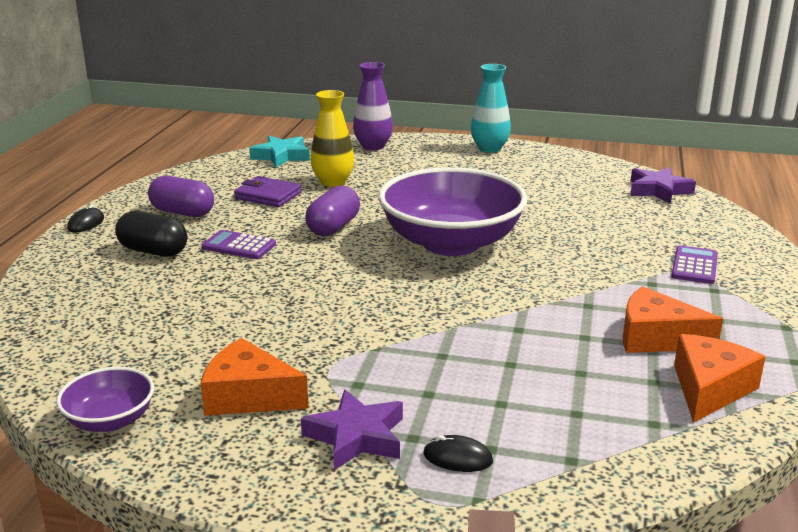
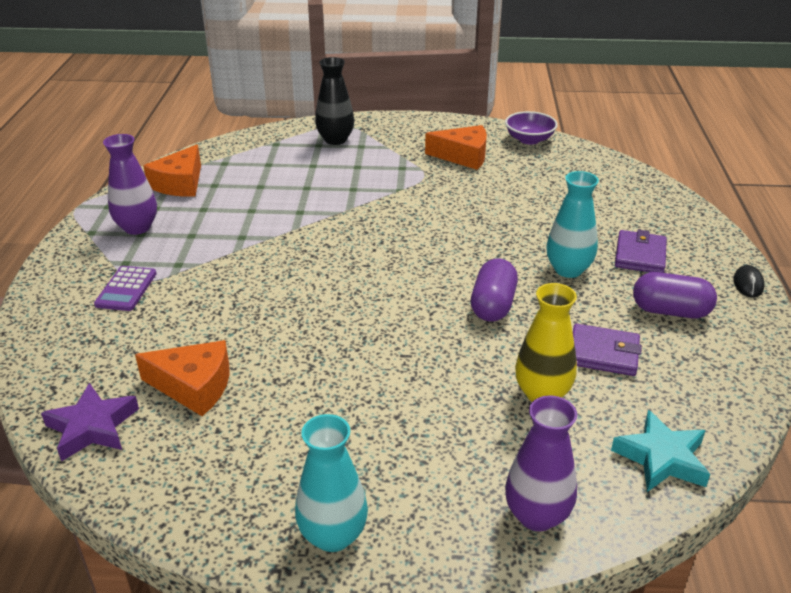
camera: 170 degrees right, 10 degrees up
black capsule [115,211,187,257] -> purple wallet [615,230,667,273]
purple calculator [202,230,276,259] -> turquoise vase [546,171,599,278]
purple star [301,389,403,470] -> none
purple bowl [378,167,527,256] -> none
black mouse [423,435,493,472] -> black vase [315,57,354,145]
orange cheese [623,286,723,353] -> orange cheese moved to [135,340,229,416]
none -> purple vase [103,134,157,235]

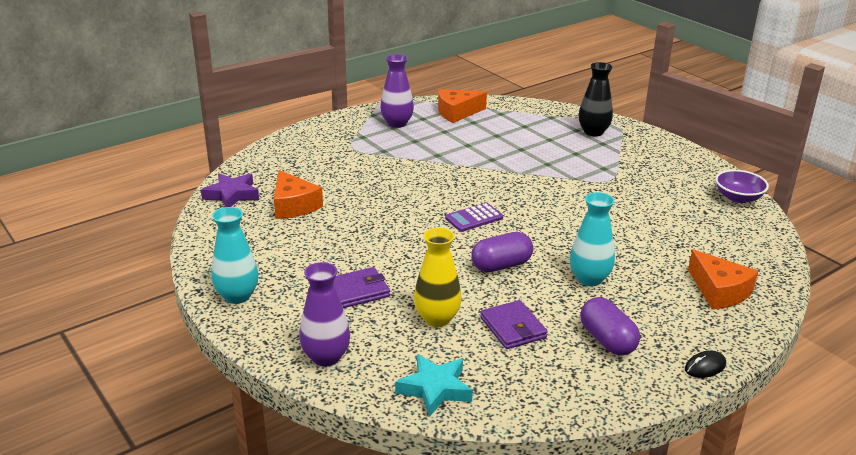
camera: 50 degrees right, 5 degrees down
purple calculator [94,266,157,311] -> purple calculator moved to [445,203,503,232]
orange cheese [425,125,487,170] -> orange cheese moved to [688,249,758,309]
purple wallet [615,230,667,273] -> purple wallet moved to [333,267,390,308]

